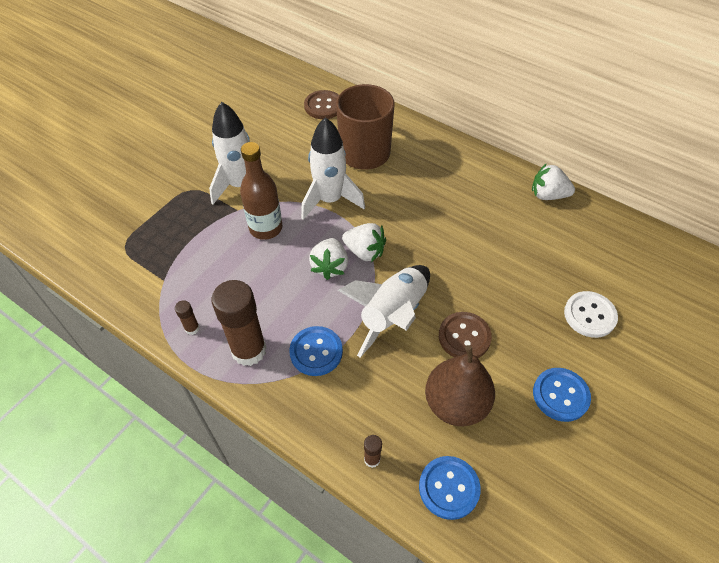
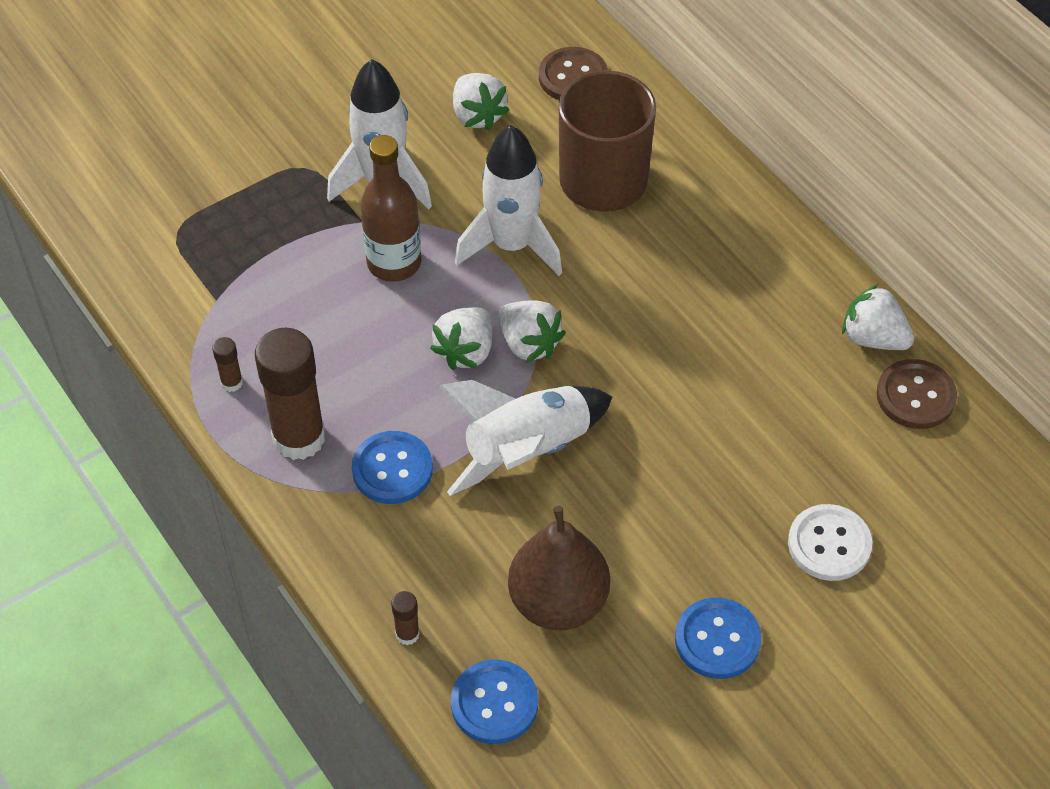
camera: 20 degrees right, 0 degrees up
brown button [439,312,492,358] -> brown button moved to [876,359,957,429]
none -> white strawberry [453,73,510,130]

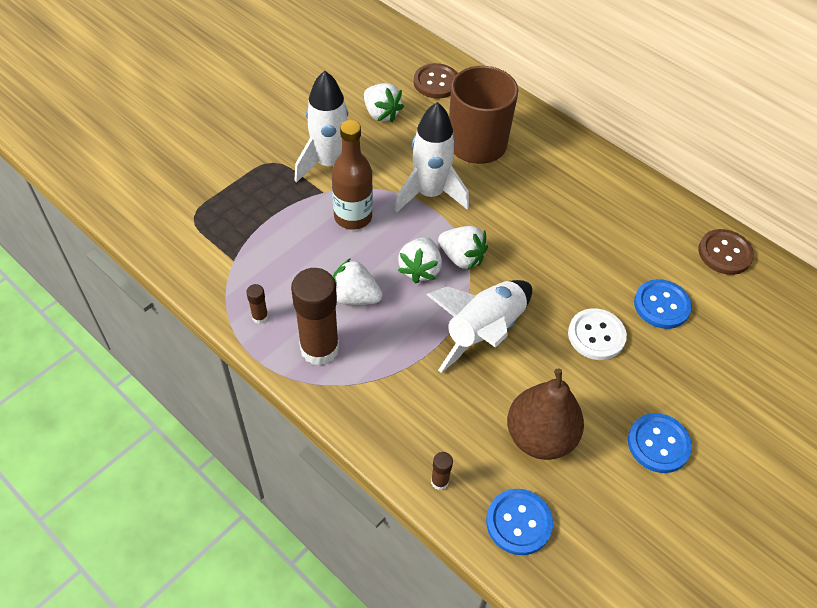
camera: 15 degrees left, 0 degrees up
blue button [352,431,433,504] -> blue button moved to [634,279,692,329]
white button [788,504,872,581] -> white button moved to [568,308,627,360]
white strawberry [842,284,914,350] -> white strawberry moved to [333,258,383,305]

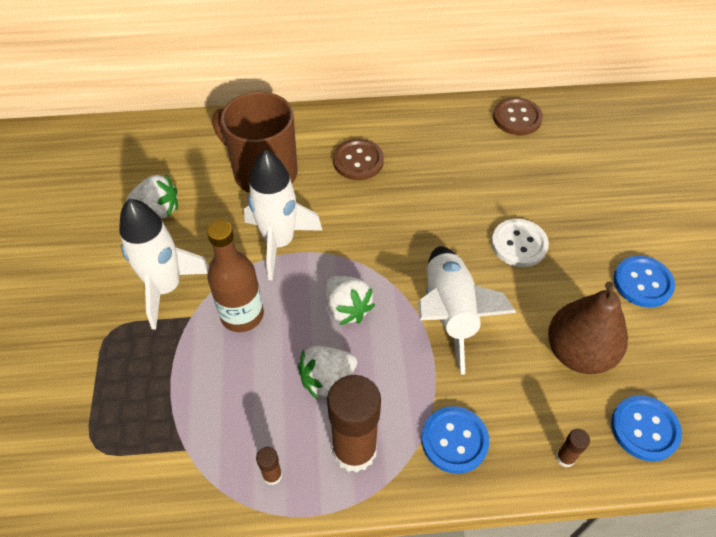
camera: 45 degrees left, 0 degrees up
brown button [414,63,458,99] -> brown button moved to [333,139,384,180]
white strawberry [438,226,488,270] -> none
blue button [634,279,692,329] -> blue button moved to [421,406,489,474]

